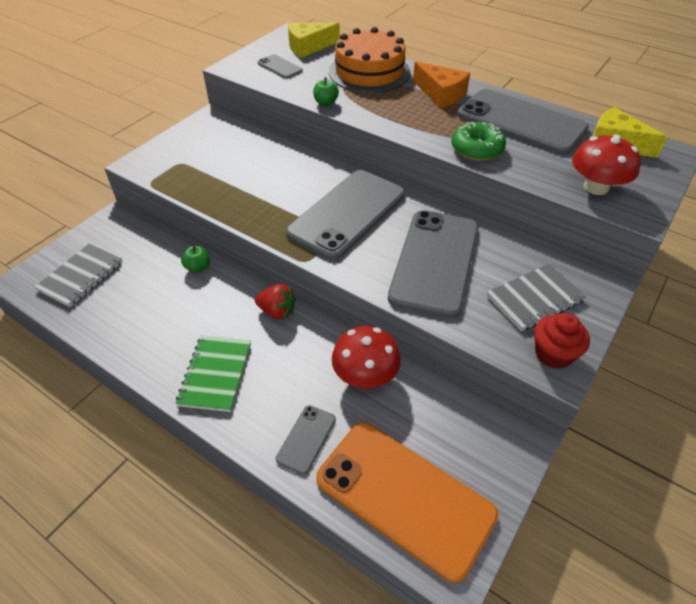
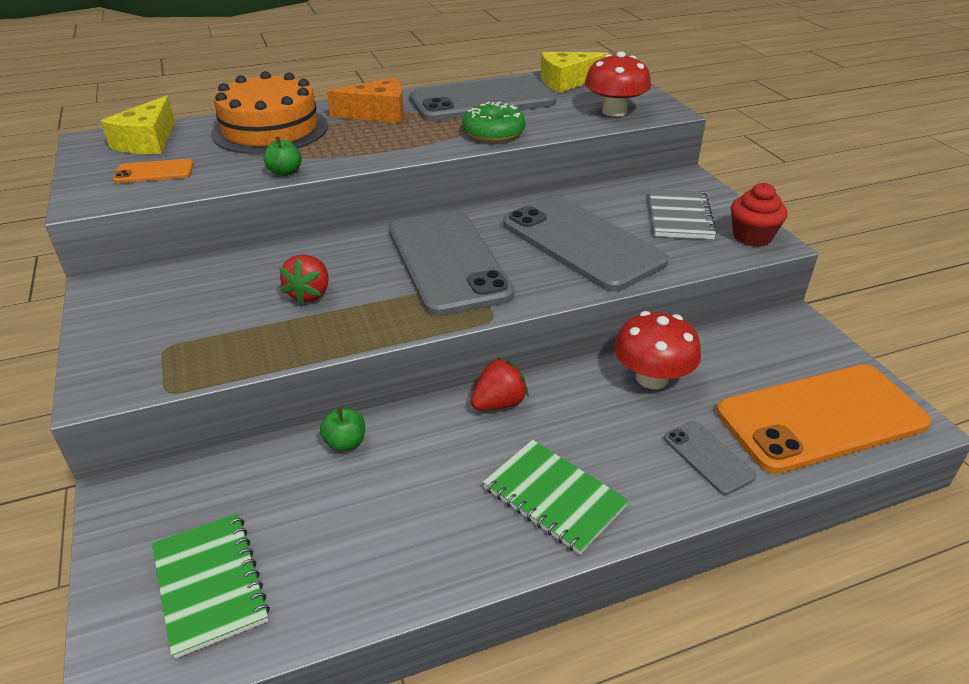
camera: 55 degrees left, 10 degrees down
grey notebook [34,244,123,307] -> green notebook [152,513,270,659]
grey phone [258,54,303,79] -> orange phone [113,159,194,183]
none -> red strawberry [279,255,329,305]

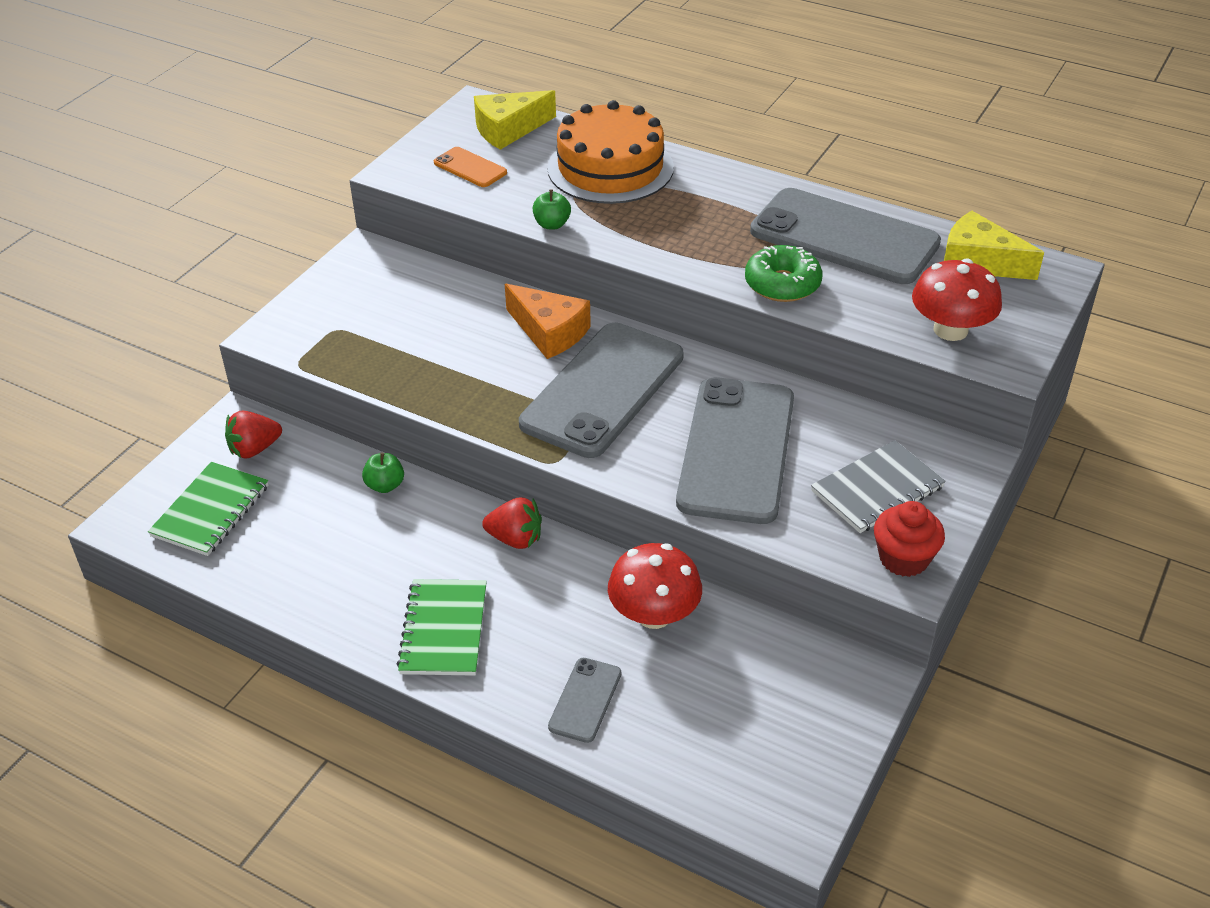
camera: 50 degrees right, 5 degrees up
red strawberry [279,255,329,305] -> red strawberry moved to [225,410,282,459]
orange cheese [327,77,404,123] -> orange cheese moved to [505,284,591,359]
orange phone [716,364,931,474] -> none

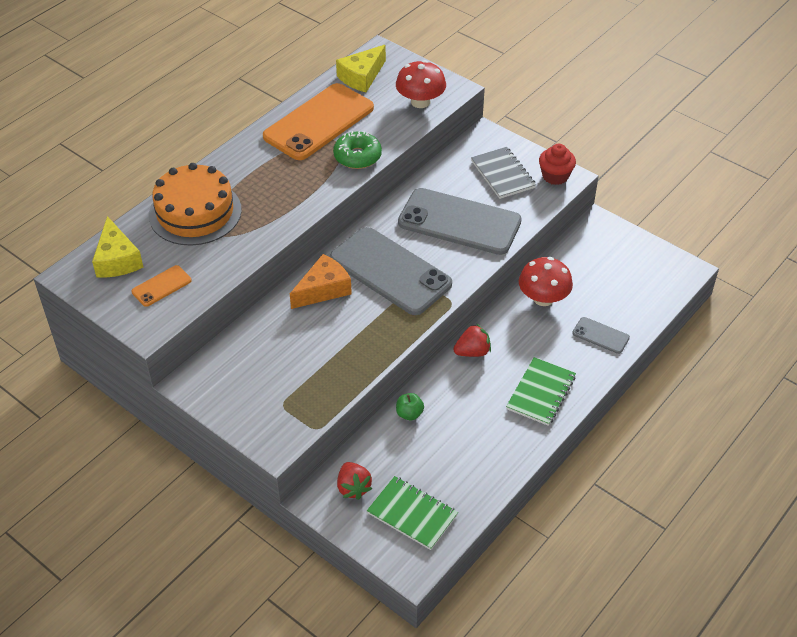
camera: 80 degrees left, 5 degrees up
green notebook [396,579,487,676] -> green notebook turned 75 degrees counterclockwise [506,357,576,426]
red strawberry [482,498,542,549] -> red strawberry turned 45 degrees clockwise [453,324,491,357]
green apple [533,189,571,229] -> none
grey phone [750,188,941,284] -> orange phone [263,83,374,160]

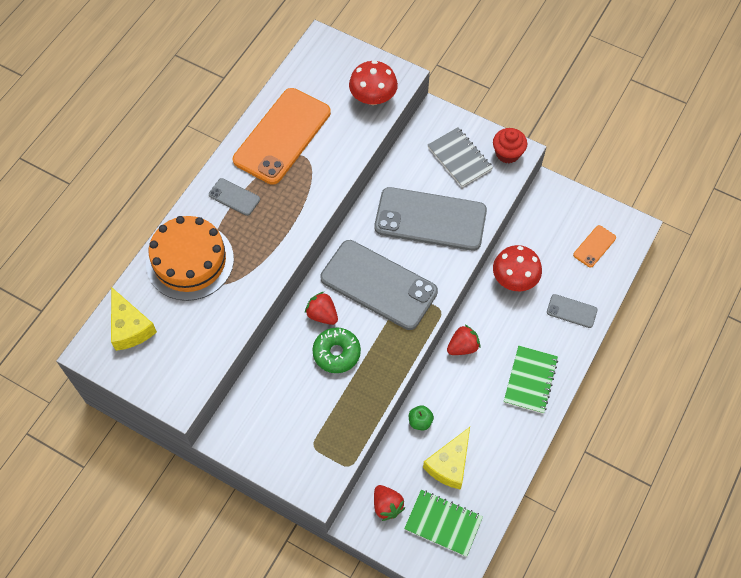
camera: 10 degrees left, 15 degrees up
orange phone [131,265,192,307] -> orange phone moved to [573,225,616,268]
orange cheese [290,254,352,309] -> red strawberry [305,292,338,325]
green donut [333,131,382,169] -> green donut moved to [312,328,361,373]
yellow cheese [336,45,386,92] -> yellow cheese moved to [423,427,470,490]
none -> grey phone [209,178,260,216]

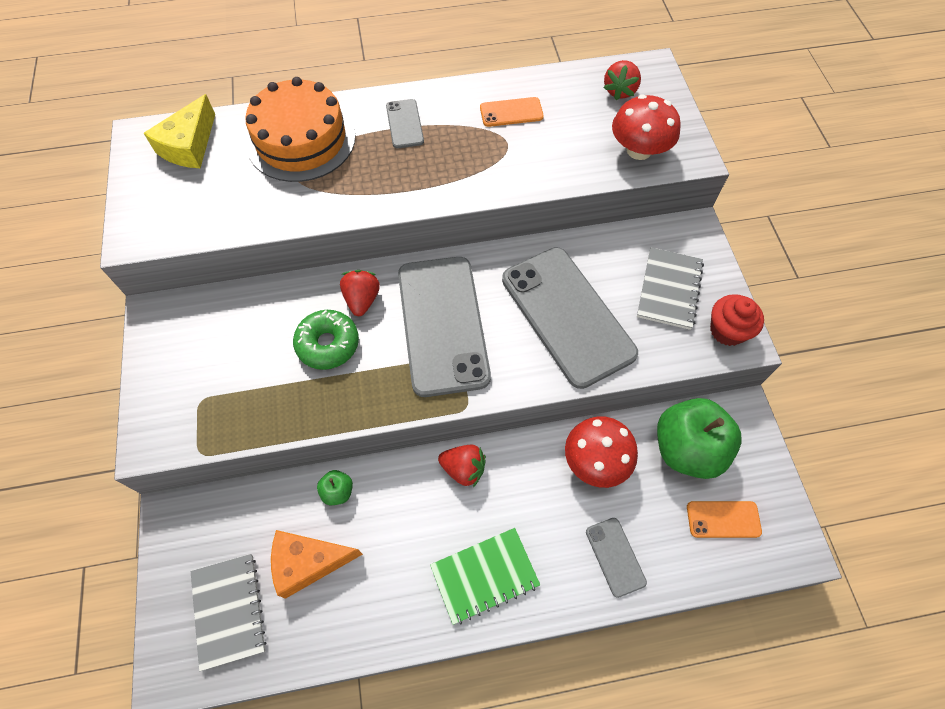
camera: 50 degrees right, 0 degrees up
orange phone [233,88,331,185] -> orange phone [480,97,544,127], size x0.44
red strawberry [374,485,405,521] -> red strawberry moved to [603,60,641,100]
green notebook [404,490,483,557] -> grey notebook [191,554,267,671]
yellow cheese [423,427,470,490] -> orange cheese [271,530,363,599]
none -> green apple [657,398,741,479]

